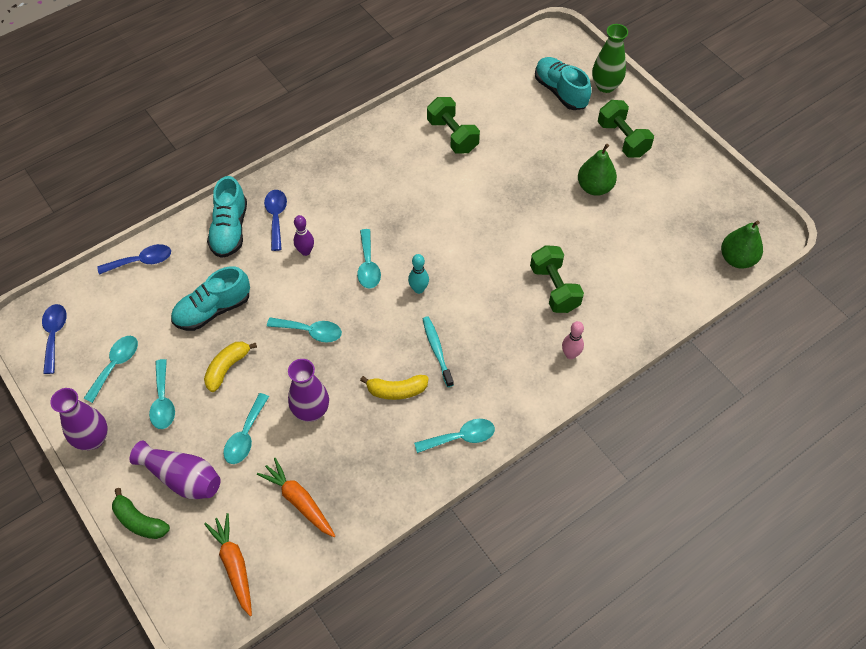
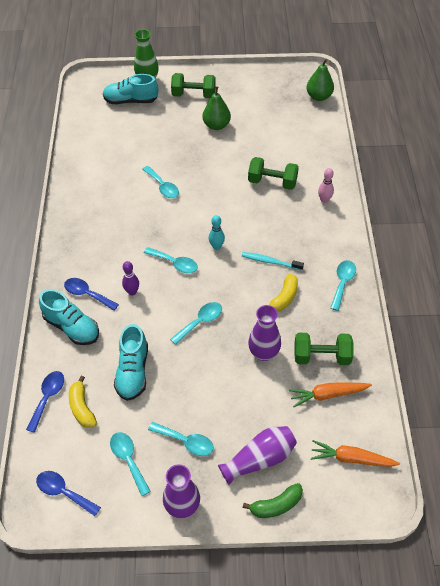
camera: 55 degrees left, 5 degrees down
yellow banana [204,342,257,392] -> yellow banana moved to [69,376,97,428]
turquoise spoon [223,393,269,464] -> turquoise spoon moved to [142,166,179,198]
green dumbbell [427,97,480,154] -> green dumbbell moved to [294,333,353,365]

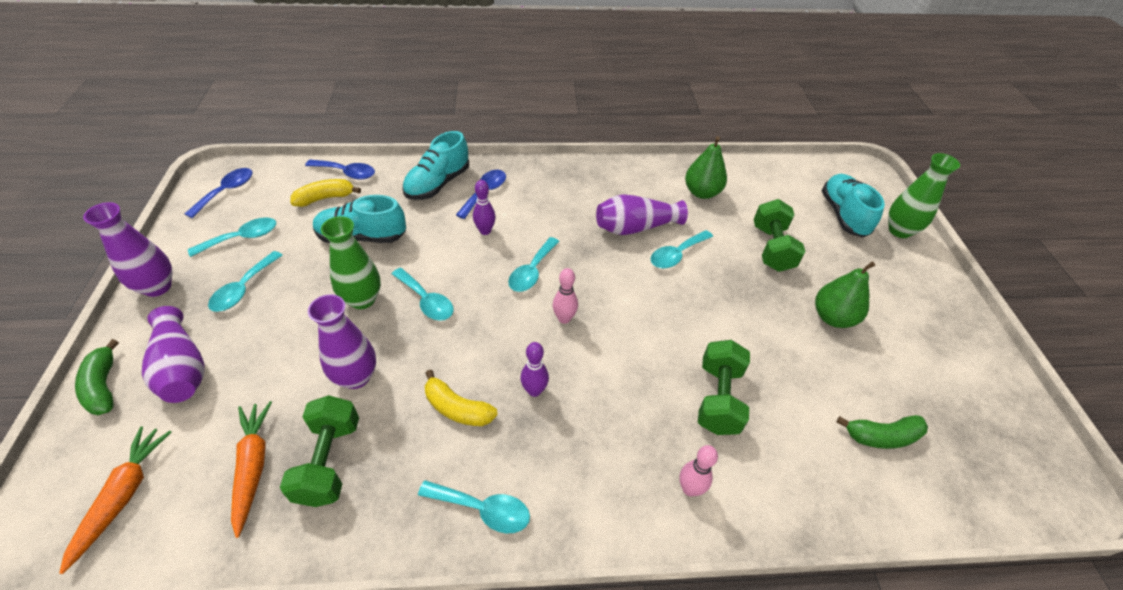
camera: 85 degrees right, 5 degrees down
green dumbbell [171,73,216,98] -> green dumbbell moved to [754,199,806,272]
turquoise bowling pin [209,215,225,250] -> pink bowling pin [553,268,578,324]
turquoise toothbrush [242,252,304,271] -> purple bowling pin [520,342,549,397]
green pear [306,59,334,101] -> green pear moved to [685,136,727,199]
none -> green vase [321,216,381,309]
none -> purple vase [596,194,688,235]
none -> green banana [836,415,928,449]

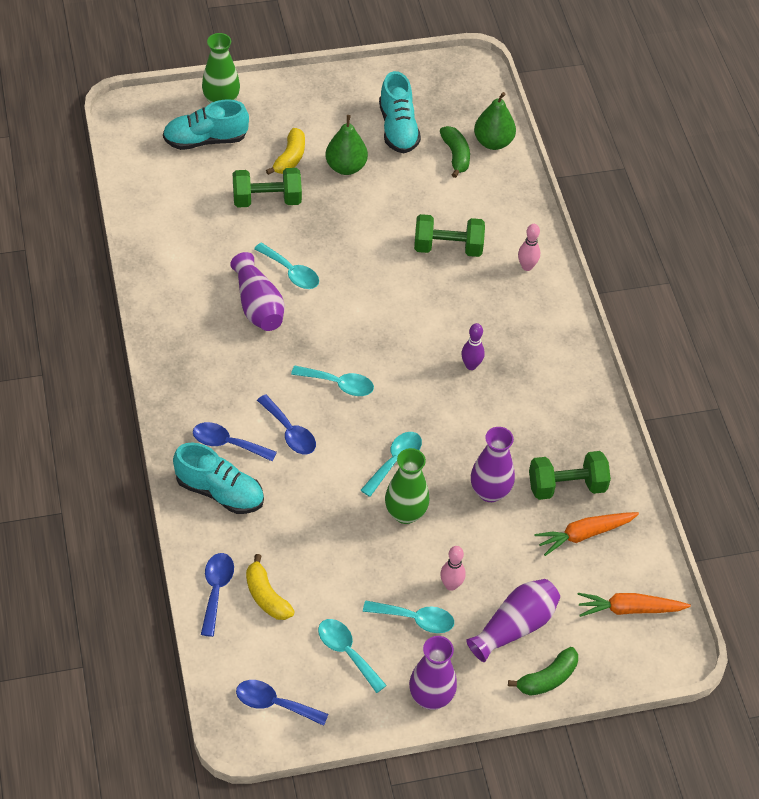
camera: 100 degrees left, 5 degrees up
turquoise shoe [313,195,406,243] -> turquoise shoe moved to [379,71,421,153]
turquoise spoon [418,480,530,533] -> none
yellow banana [425,369,498,426] -> yellow banana moved to [266,128,305,175]
purple bowling pin [473,180,496,235] -> blue spoon [257,394,316,454]
pink bowling pin [553,268,578,324] -> pink bowling pin moved to [440,546,466,591]
green pear [685,136,727,199] -> green pear moved to [474,92,516,150]

